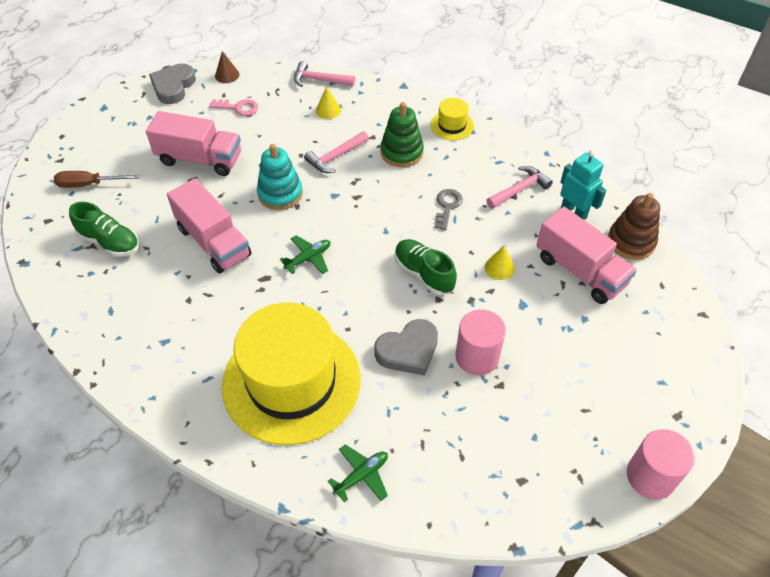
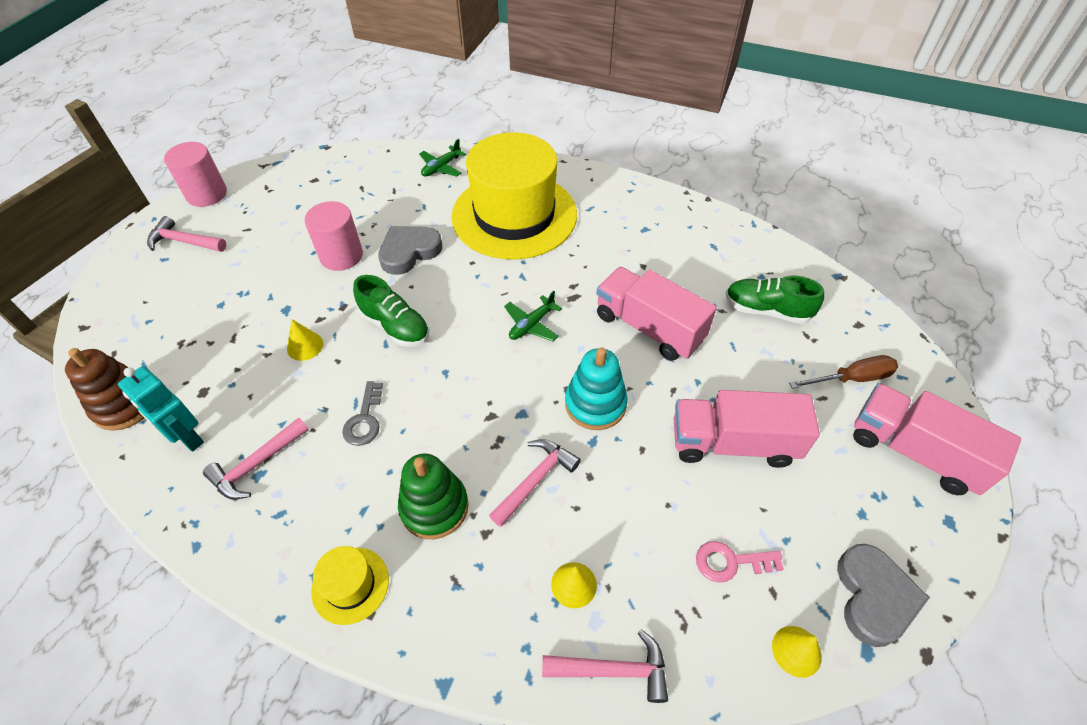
camera: 170 degrees right, 0 degrees up
brown cone [215,51,240,83] -> yellow cone [772,626,822,678]
pink truck [536,207,637,304] -> pink truck moved to [853,383,1021,495]
none -> pink hammer [147,216,226,252]

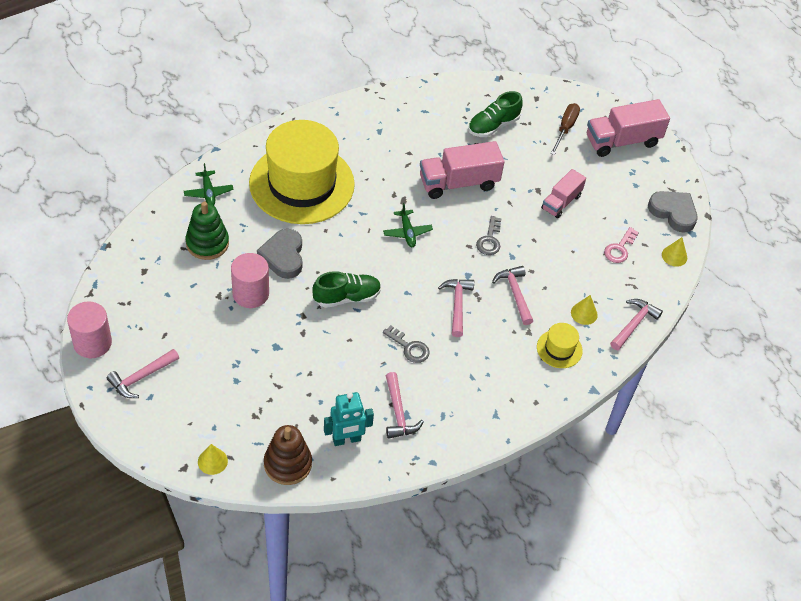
camera: 60 degrees left, 0 degrees up
yellow cone [287,319,323,361] -> yellow cone moved to [198,444,228,475]
yellow hat [311,546,389,625] -> yellow hat moved to [537,323,583,368]
green stacking toy [398,453,469,539] -> green stacking toy moved to [185,202,229,260]
turquoise stacking toy [565,347,628,430] -> grey key [476,216,501,255]
pink truck [674,390,820,468] -> pink truck [541,169,586,218], size x0.62
none -> pink hammer [438,279,474,337]

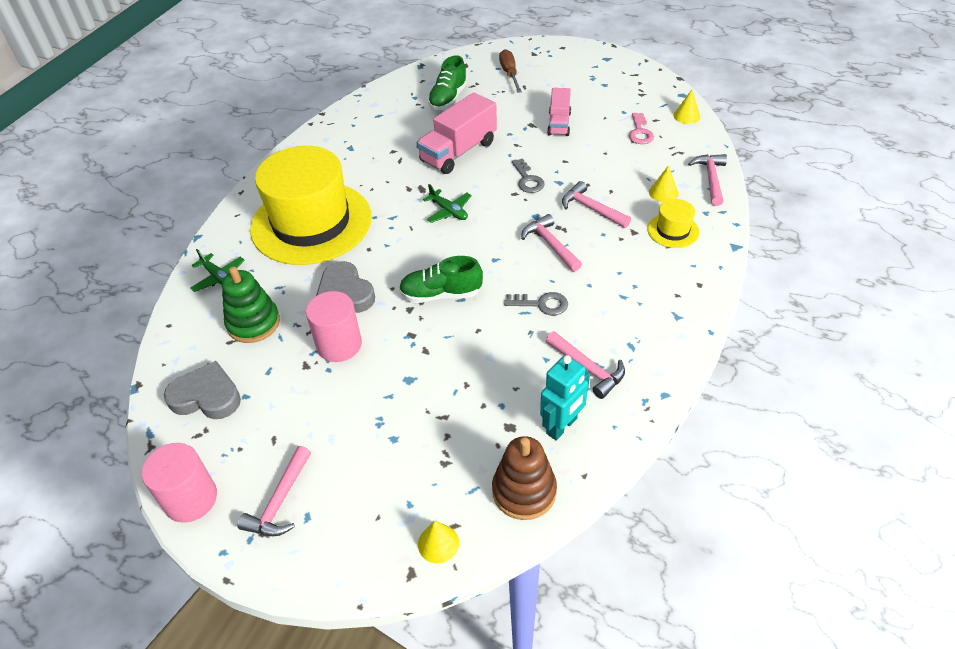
camera: 25 degrees left, 5 degrees down
green shoe [313,271,381,308] -> green shoe turned 135 degrees counterclockwise [399,256,483,303]
pink truck [587,99,670,157] -> none
grey heart [648,191,698,233] -> grey heart moved to [164,361,241,419]

